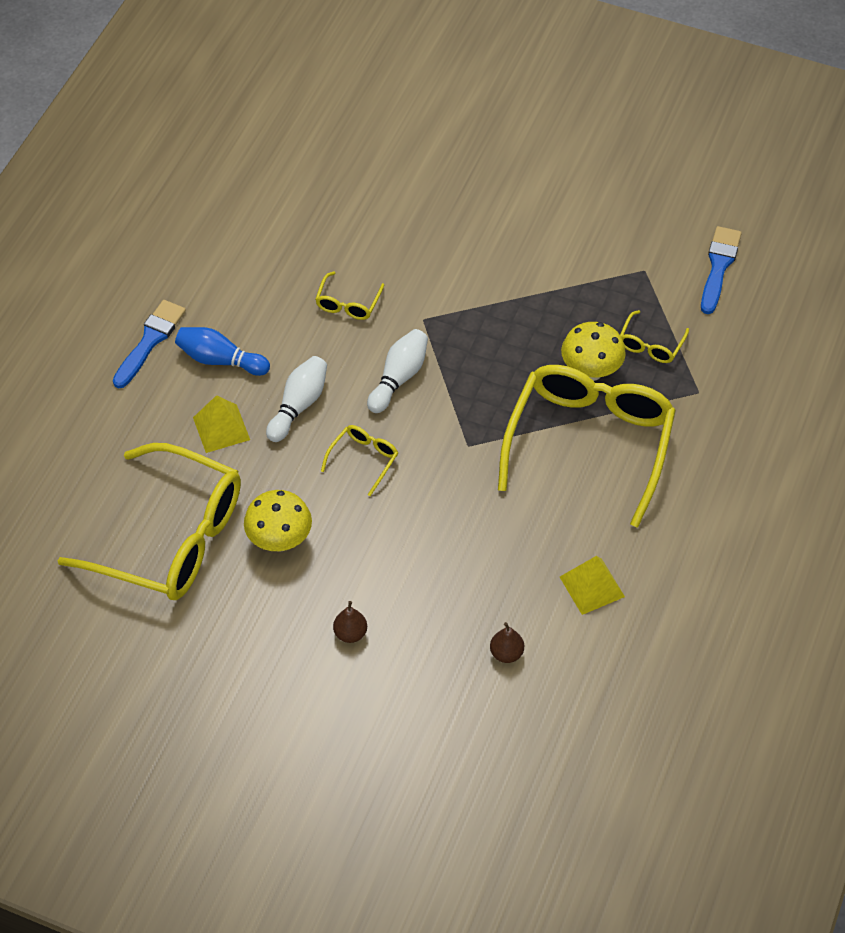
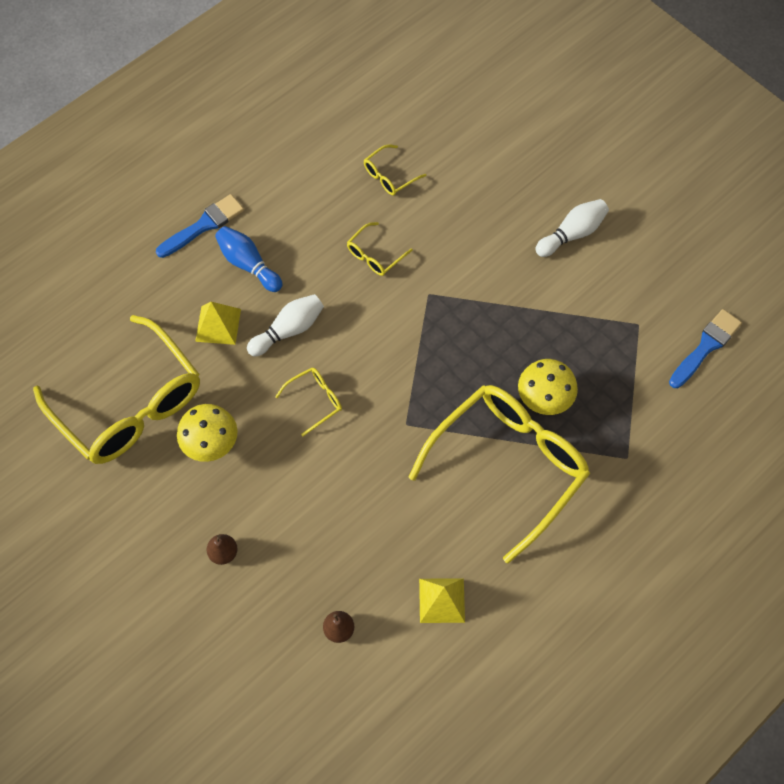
camera: 25 degrees right, 10 degrees up
white bowling pin [367,329,428,413] -> white bowling pin moved to [535,199,609,257]
yellow glasses [620,310,689,363] -> yellow glasses moved to [364,145,427,196]

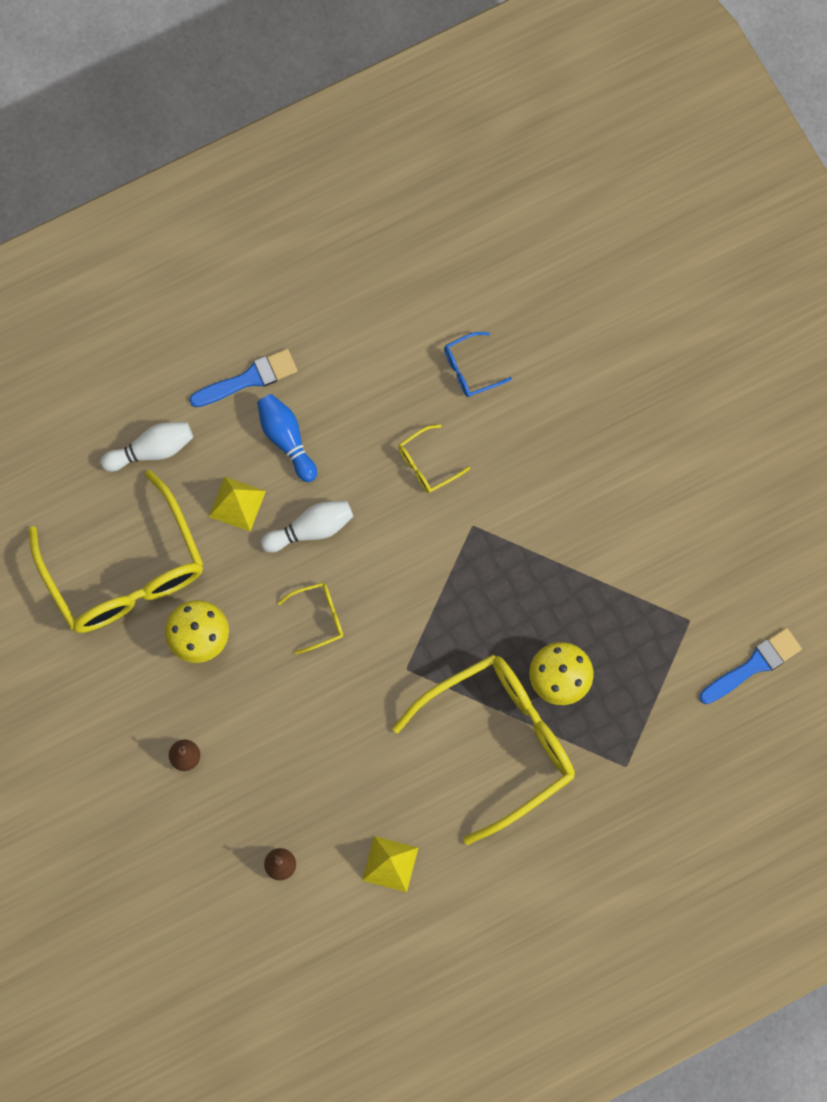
camera: 15 degrees right, 10 degrees up
yellow glasses [364,145,427,196] -> blue glasses [444,332,512,397]
white bowling pin [535,199,609,257] -> white bowling pin moved to [100,422,193,472]

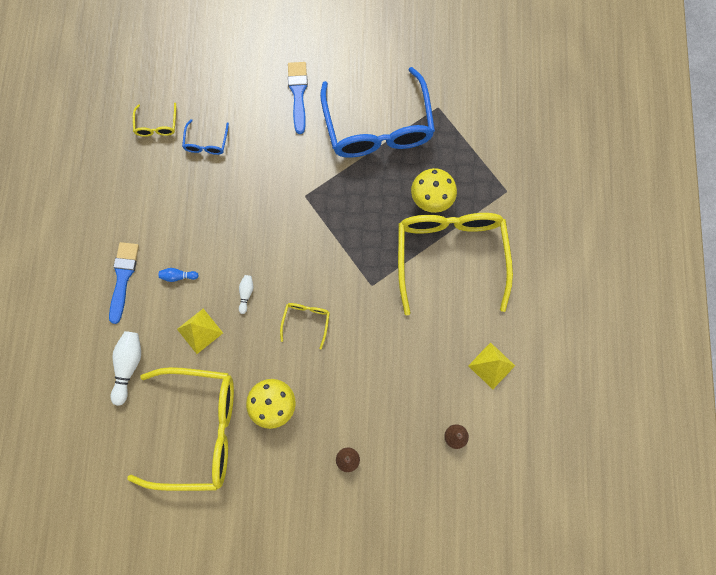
camera: 60 degrees left, 0 degrees up
blue bowling pin [257,394,317,482] -> blue bowling pin [159,268,199,282], size x0.54
white bowling pin [261,501,354,553] -> white bowling pin [239,275,253,314], size x0.54
yellow glasses [398,425,470,493] -> yellow glasses moved to [133,103,176,137]
blue brush [699,628,802,704] -> blue brush moved to [288,62,308,134]
none -> blue glasses [320,67,435,158]

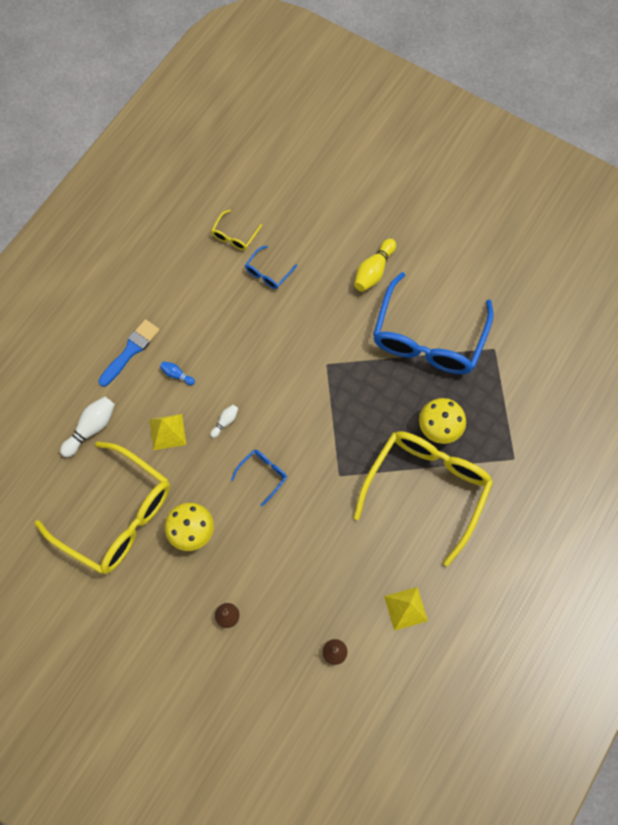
camera: 30 degrees right, 5 degrees down
yellow glasses [280,303,330,349] -> blue glasses [231,450,287,506]
blue brush [288,62,308,134] -> yellow bowling pin [354,239,396,292]

